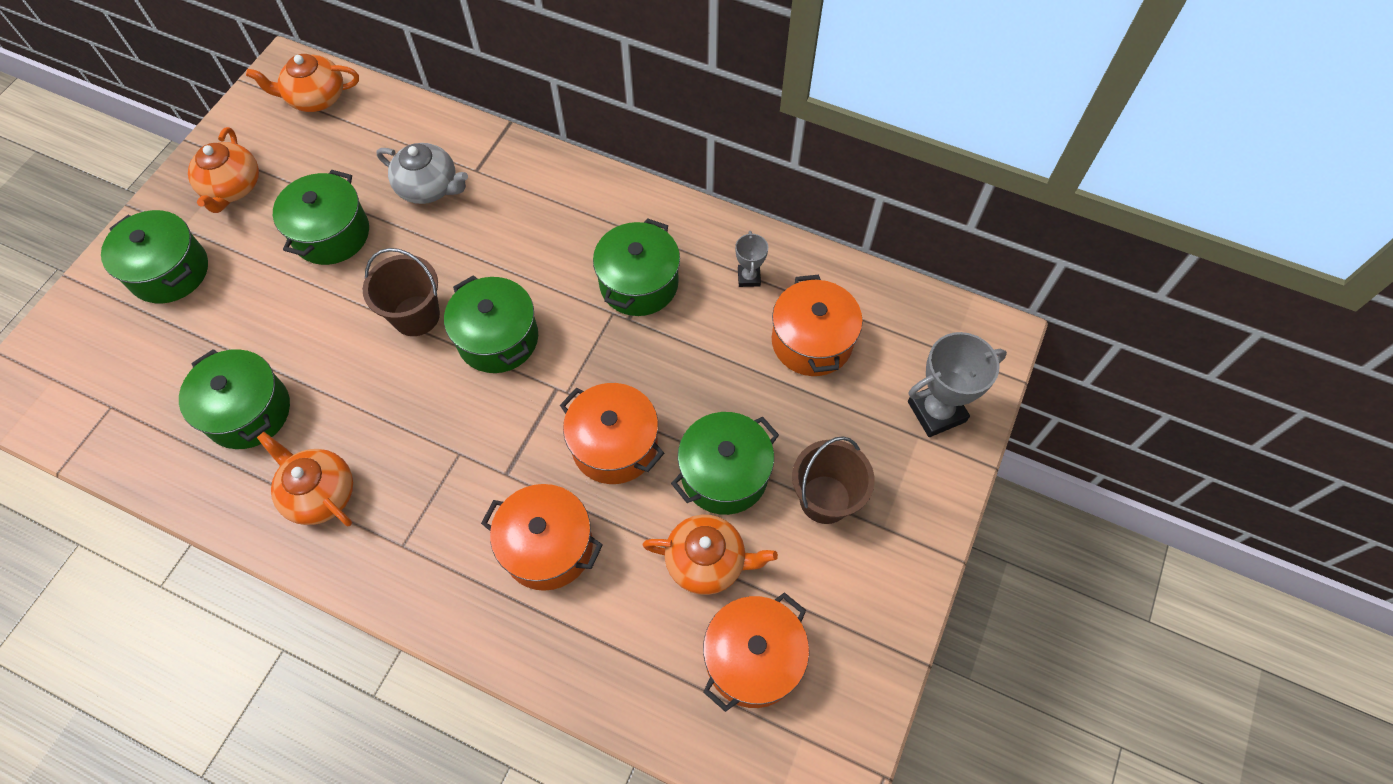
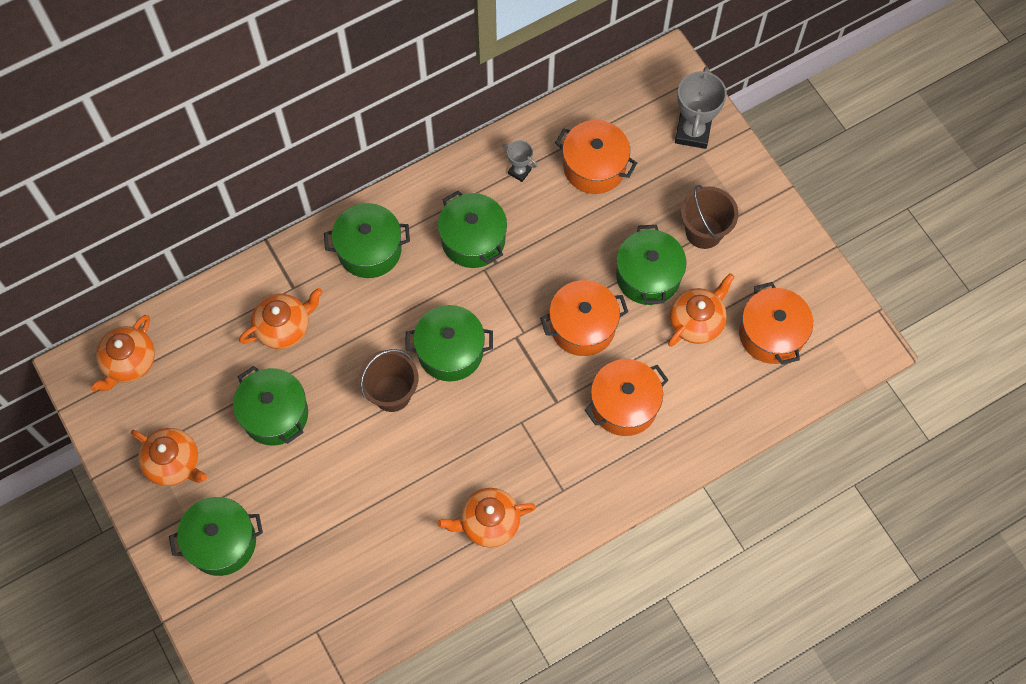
camera: 55 degrees left, 5 degrees up
green pot [179,349,290,449] -> green pot moved to [324,203,410,278]
grey teapot [376,143,468,204] -> orange teapot [239,288,323,349]

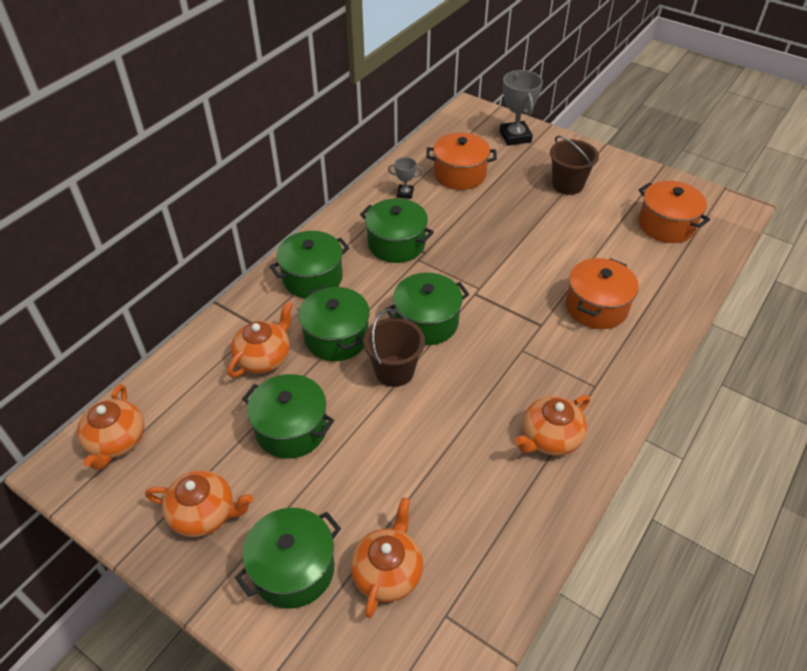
camera: 25 degrees left, 20 degrees down
orange pot [540,280,628,356] -> none
green pot [616,225,686,305] -> green pot moved to [299,286,370,361]
orange teapot [668,273,735,347] -> orange teapot moved to [350,497,423,618]

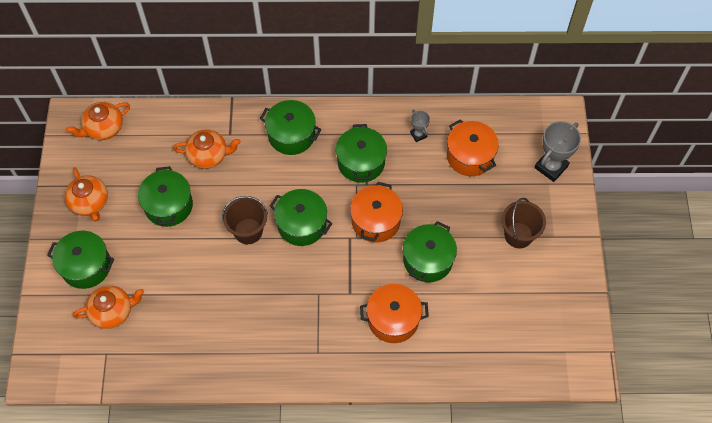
camera: 55 degrees right, 15 degrees up
green pot [299,286,370,361] -> green pot moved to [403,221,457,282]
orange teapot [515,395,590,456] -> none
orange pot [638,181,710,243] -> orange pot moved to [350,182,403,243]

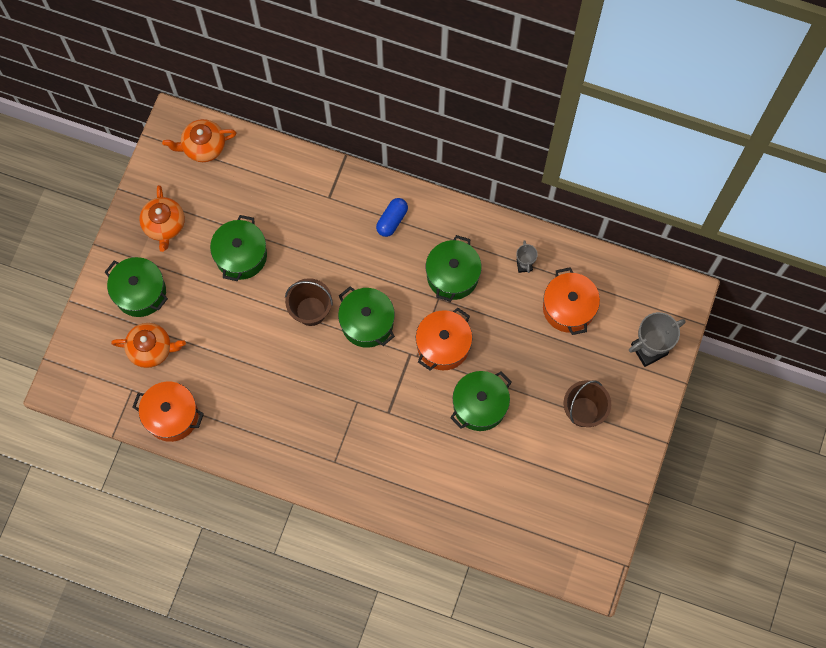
camera: 20 degrees right, 10 degrees up
orange teapot [173,129,241,169] -> none
green pot [260,100,321,155] -> blue capsule [376,198,408,237]
orange pot [360,284,429,343] -> orange pot moved to [132,382,204,442]

